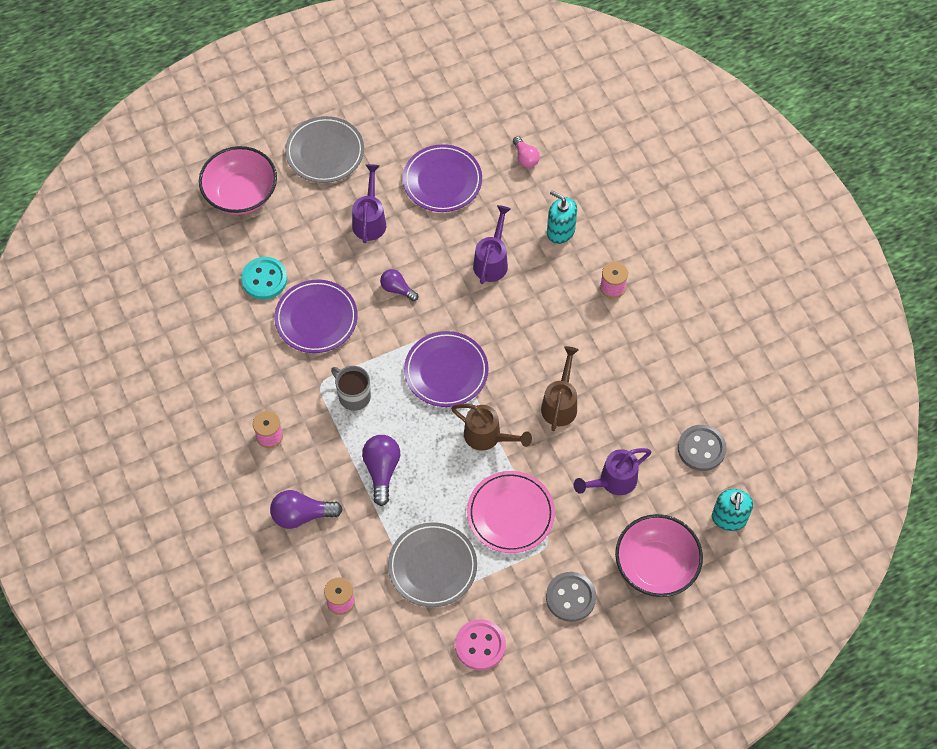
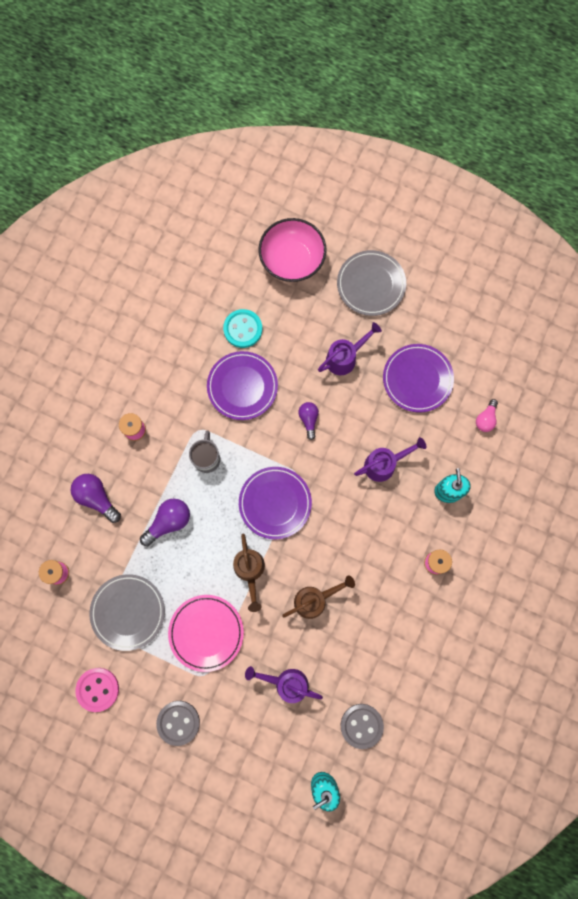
camera: 50 degrees right, 15 degrees up
pink bowl [615,514,703,597] -> none

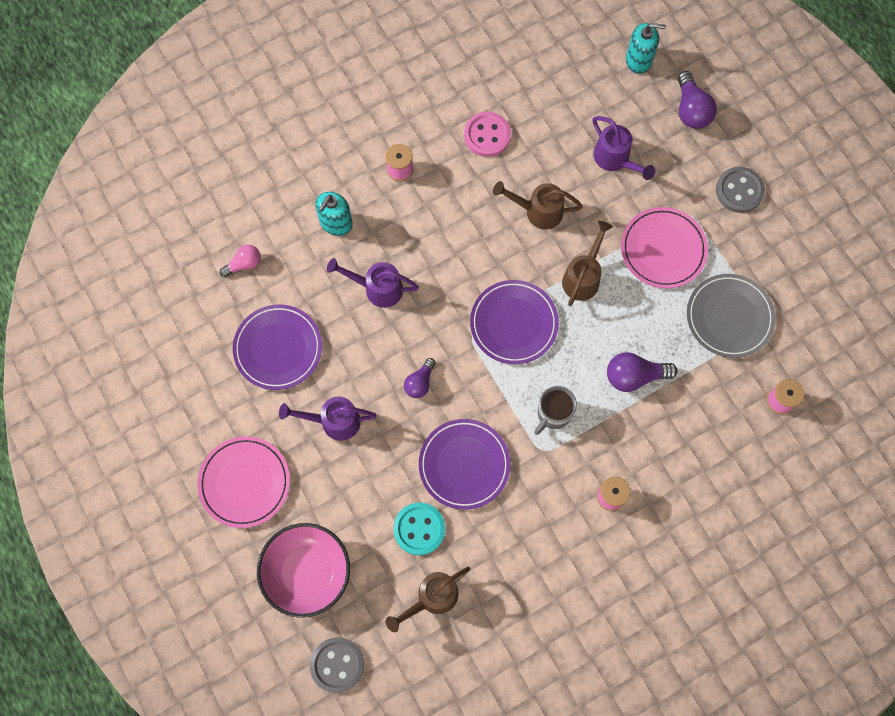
camera: 145 degrees left, 5 degrees down
purple light bulb [71,474,121,523] -> purple light bulb moved to [678,71,717,129]
pink button [75,668,119,712] -> pink button moved to [464,112,511,157]
grey plate [337,250,406,316] -> pink plate [197,436,290,528]
grey button [341,704,384,749] -> grey button moved to [310,637,364,693]
none -> brown watering can [386,567,470,632]

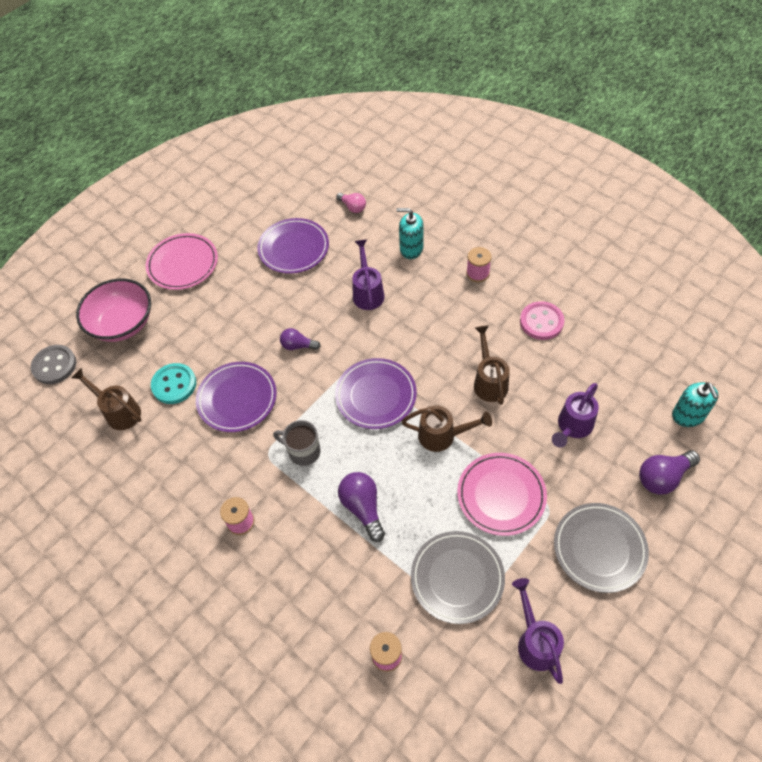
camera: 75 degrees right, 15 degrees down
purple watering can [279,396,377,441] -> purple watering can moved to [512,578,564,684]
grey button [716,167,765,213] -> grey plate [554,503,649,593]

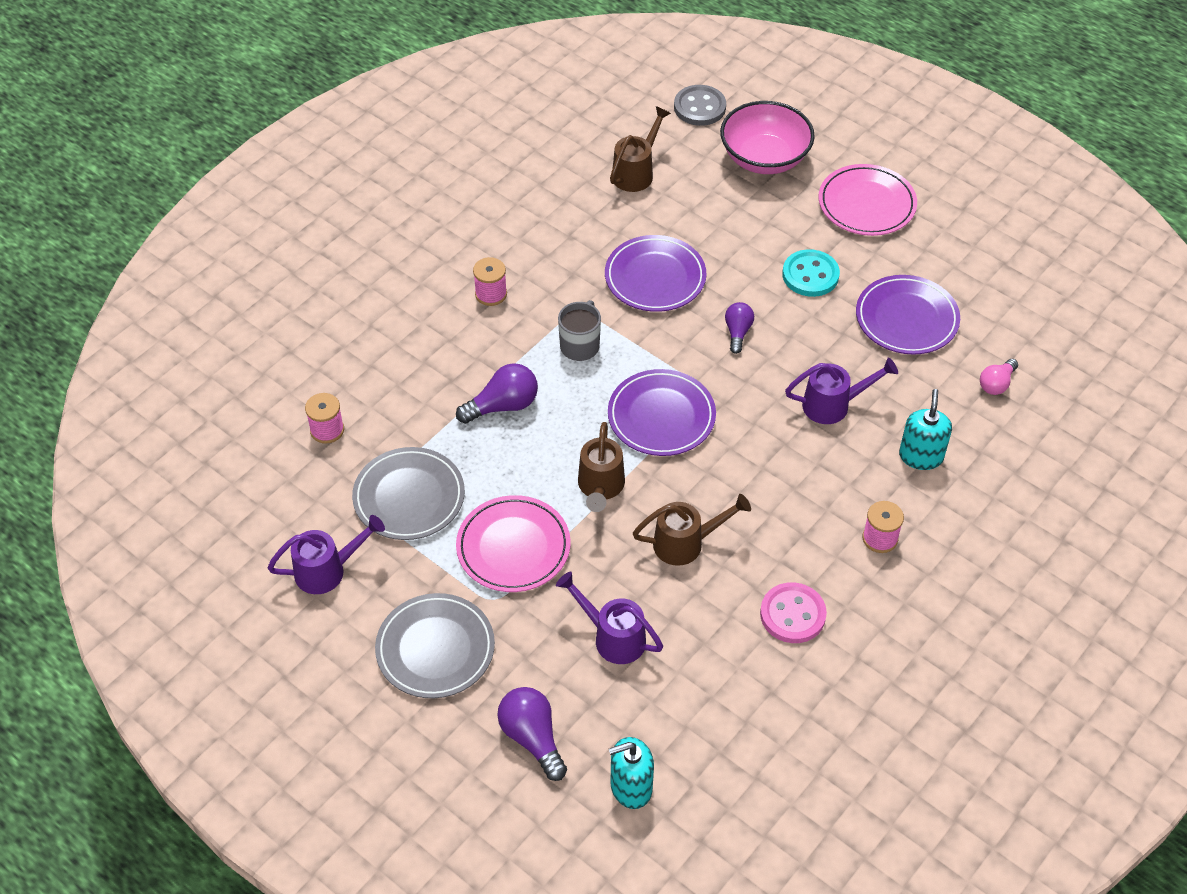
camera: 85 degrees right, 5 degrees down
turquoise button [151,363,196,404] -> turquoise button moved to [782,249,840,297]

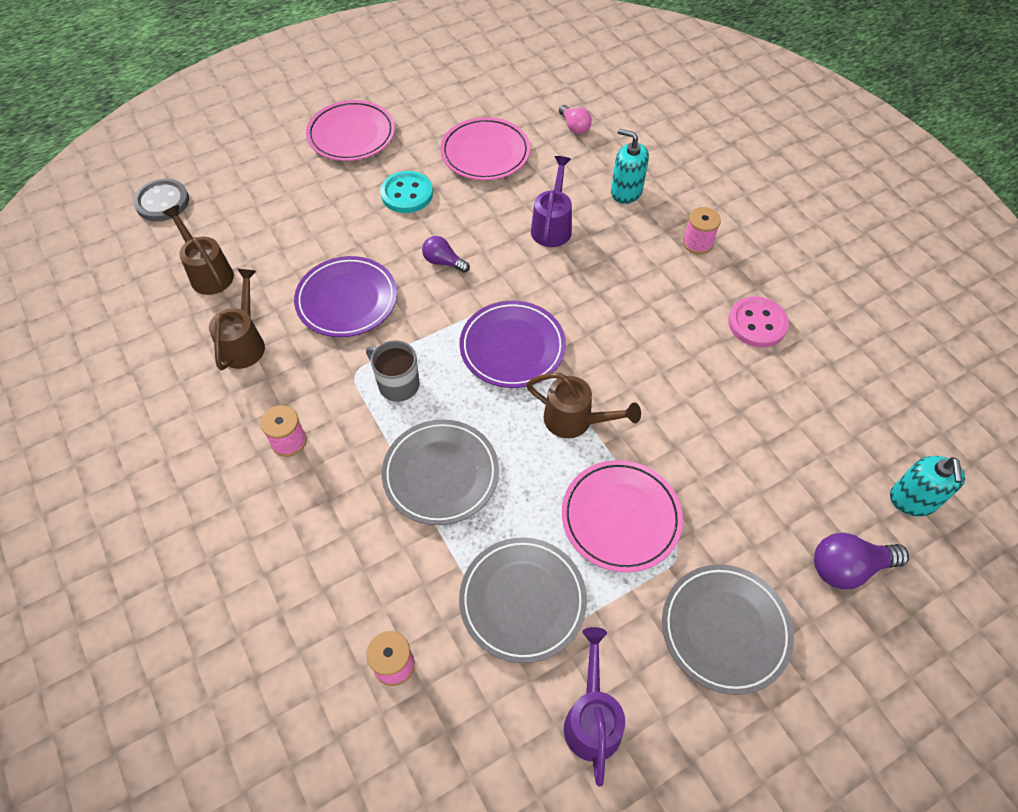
camera: 70 degrees left, 5 degrees up
purple light bulb [456,363,538,424] -> grey plate [382,419,499,525]
purple watering can [556,572,663,664] -> none
brown watering can [633,494,751,566] -> brown watering can moved to [209,269,265,370]
pink bowl [720,101,815,174] -> none
purple plate [856,275,960,355] -> pink plate [440,117,530,180]

